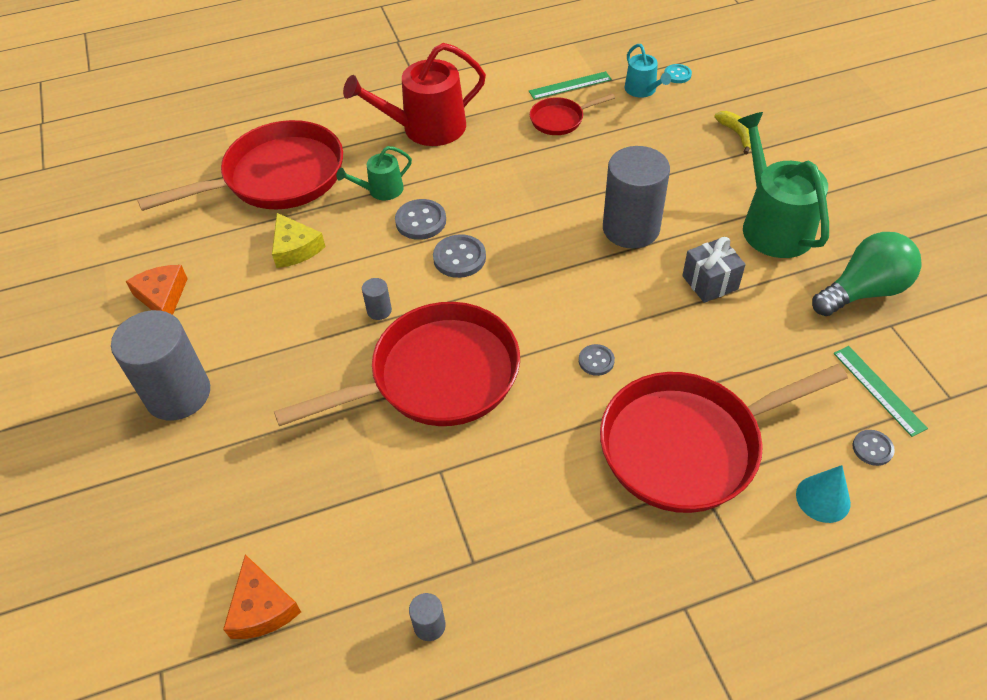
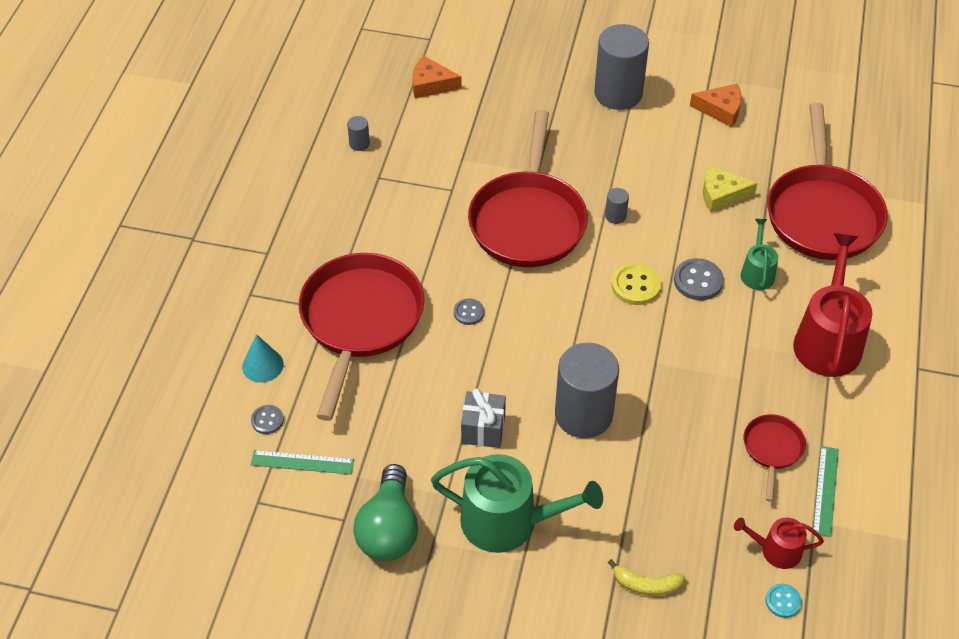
camera: 120 degrees right, 0 degrees up
grey button [433,234,486,278] -> yellow button [612,263,661,305]
turquoise watering can [625,44,671,98] -> red watering can [734,518,824,569]

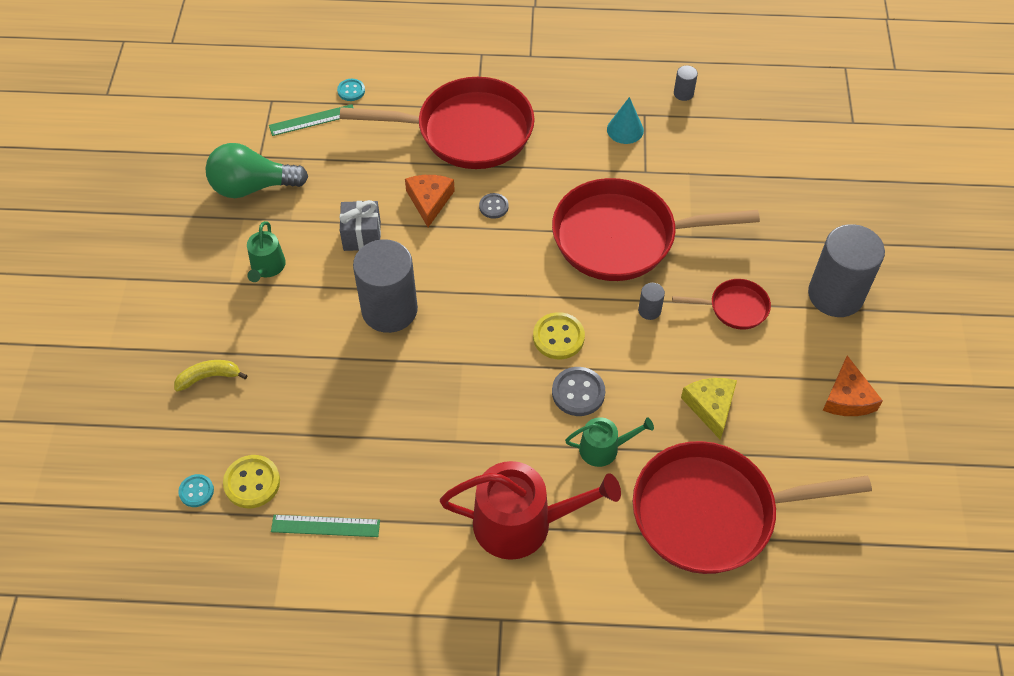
camera: 80 degrees right, 5 degrees up
turquoise cone [242,334,284,383] -> turquoise cone moved to [607,97,644,144]
grey button [251,405,284,434] -> turquoise button [337,79,365,101]
green ruler [251,450,354,474] -> green ruler turned 75 degrees clockwise [269,104,354,136]
orange cheese [413,56,462,98] -> orange cheese moved to [405,175,455,227]
green watering can [431,454,603,553] -> green watering can [247,221,286,282], size x0.52
yellow banana [608,559,685,596] -> yellow banana turned 75 degrees clockwise [174,360,247,392]
red watering can [734,518,824,569] -> yellow button [223,455,280,508]
red pan [744,414,806,502] -> red pan moved to [672,279,771,330]

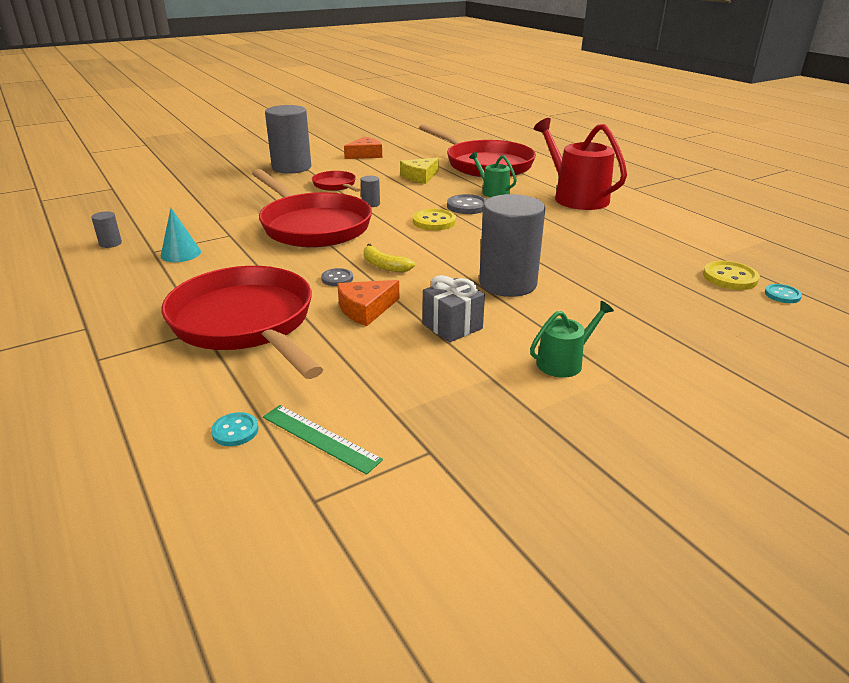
camera: 125 degrees left, 25 degrees down
yellow banana [174,360,247,392] -> yellow banana moved to [364,244,415,272]
green light bulb [205,143,308,198] -> none
green ruler [271,515,380,537] -> none

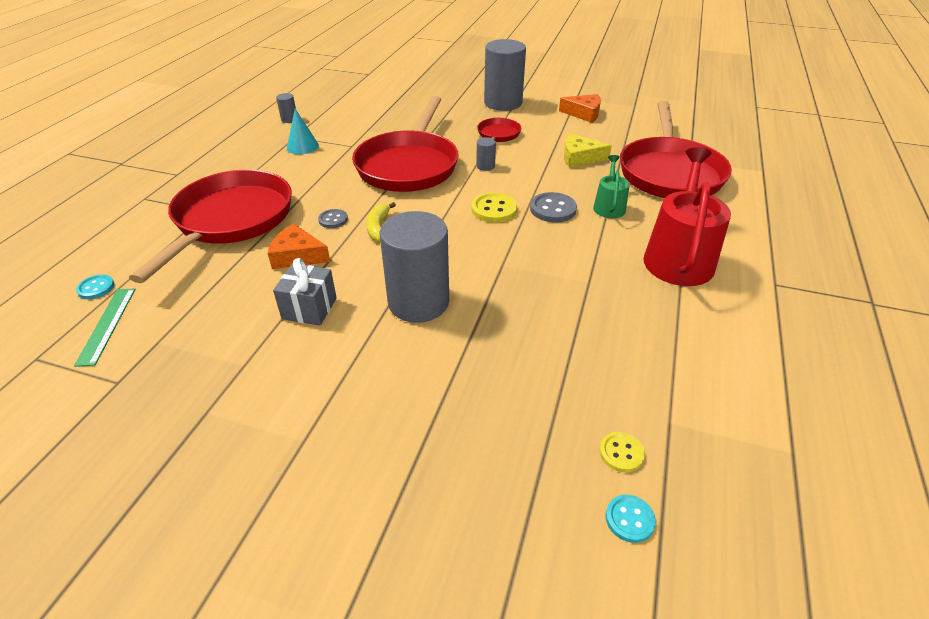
camera: 50 degrees right, 10 degrees up
green watering can [530,301,614,378] -> none
yellow button [703,261,760,290] -> yellow button [599,432,645,472], size x0.61

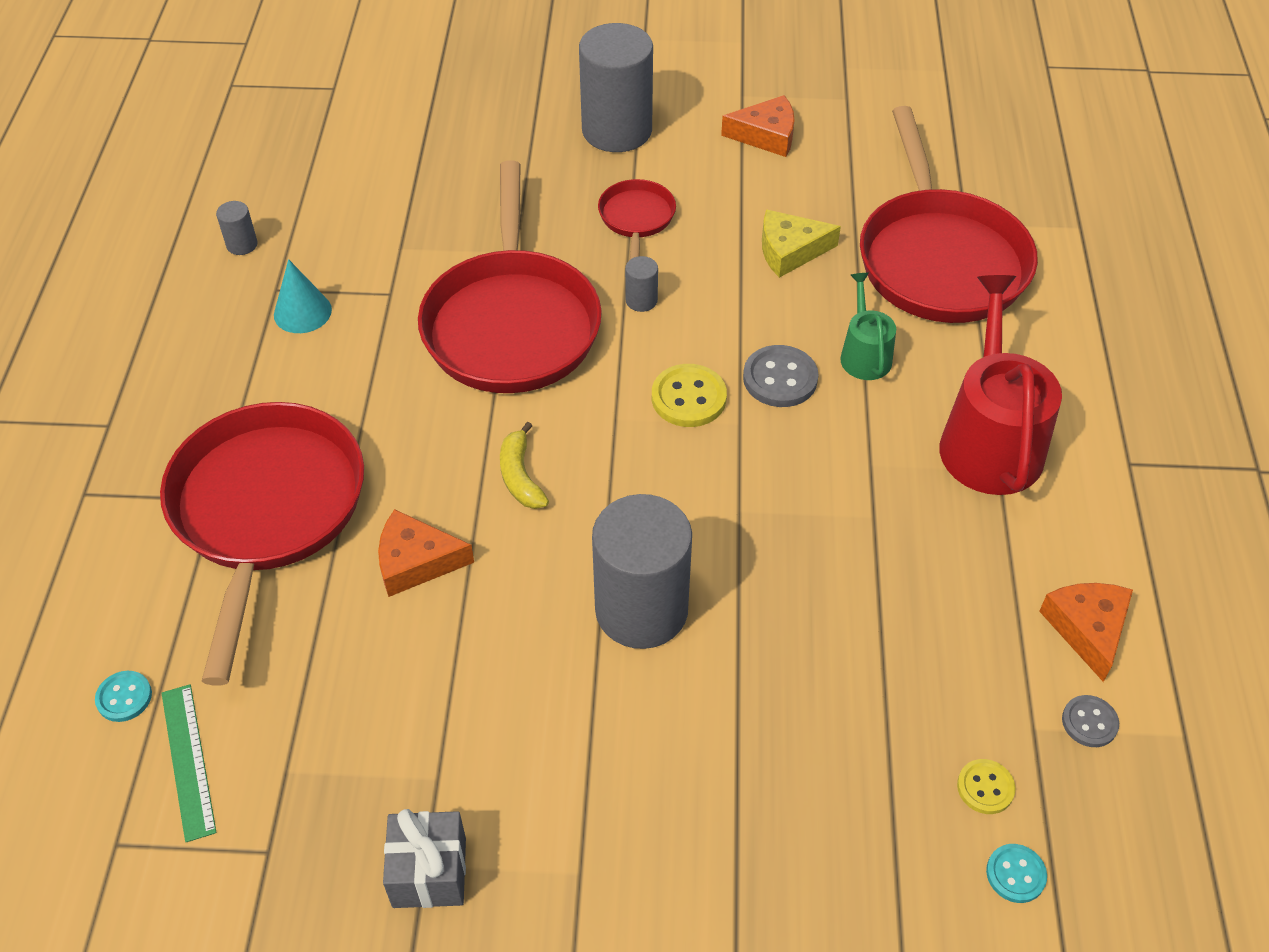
camera: 15 degrees left, 10 degrees up
grey gift [273,258,337,326] -> grey gift moved to [383,809,466,908]
grey button [318,209,348,228] -> grey button moved to [1062,695,1119,747]
none -> orange cheese [1039,583,1133,682]

